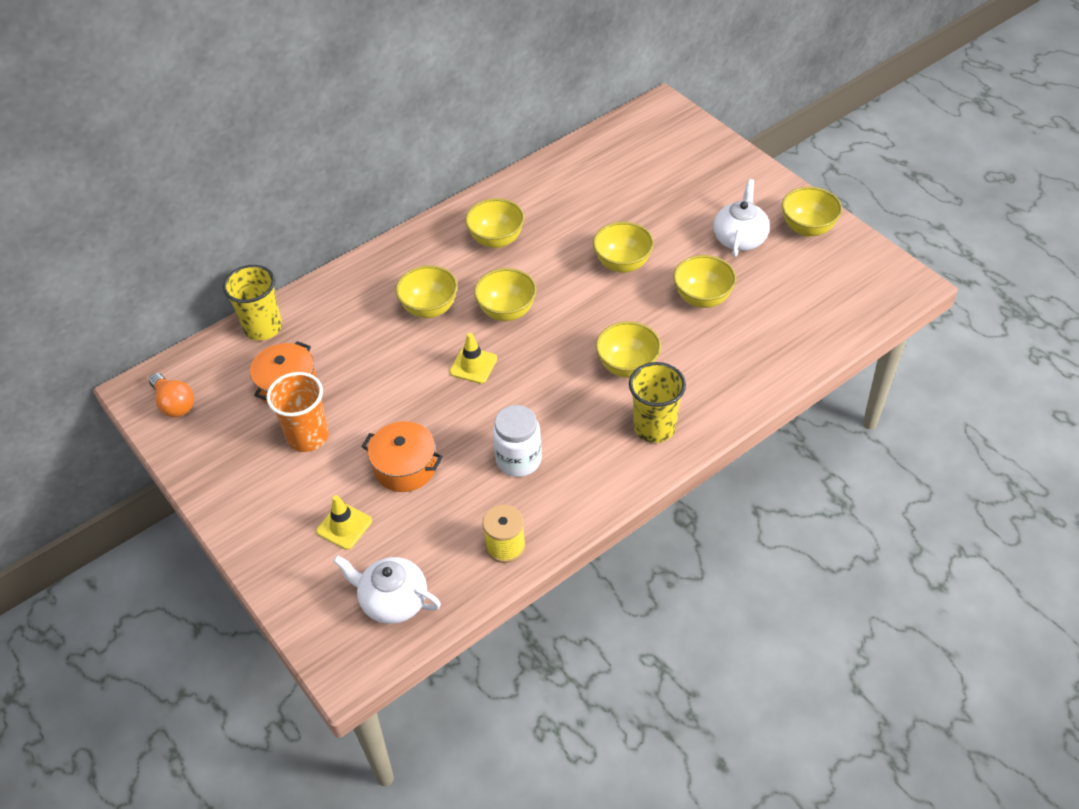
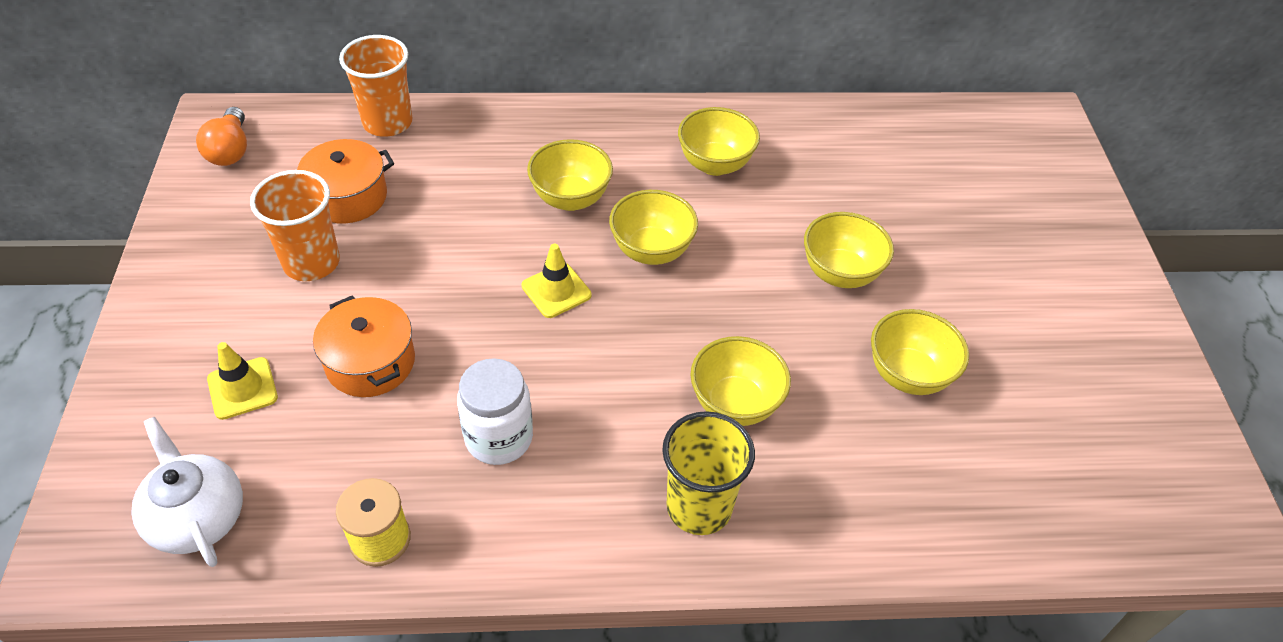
camera: 30 degrees right, 0 degrees up
yellow cup [223,265,282,341] -> orange cup [339,35,412,137]
white teapot [713,179,770,257] -> none
yellow bowl [782,187,842,237] -> none

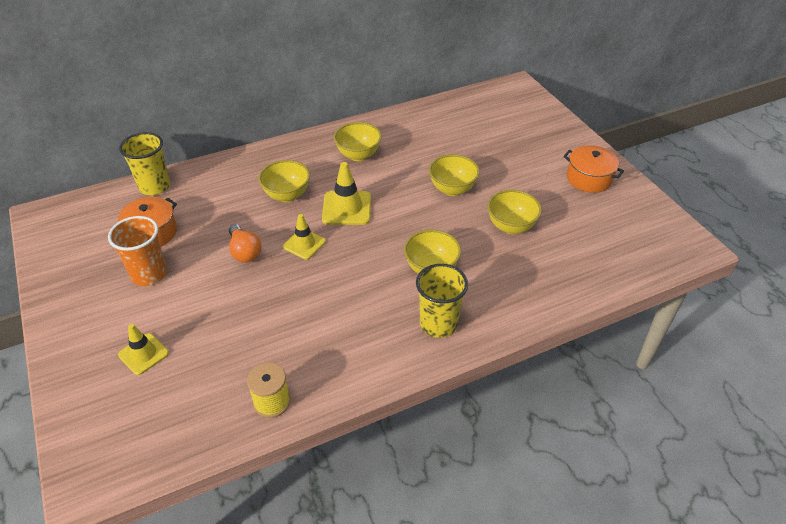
camera: 20 degrees left, 5 degrees down
white teapot [132,417,243,567] -> none
orange light bulb [196,107,247,166] -> orange light bulb moved to [229,224,261,263]
orange pot [313,296,415,397] -> orange pot moved to [563,145,624,193]
orange cup [339,35,412,137] -> yellow cup [119,132,170,195]
white jar [457,358,533,465] -> none
yellow bowl [609,190,698,265] -> yellow traffic cone [322,162,371,225]

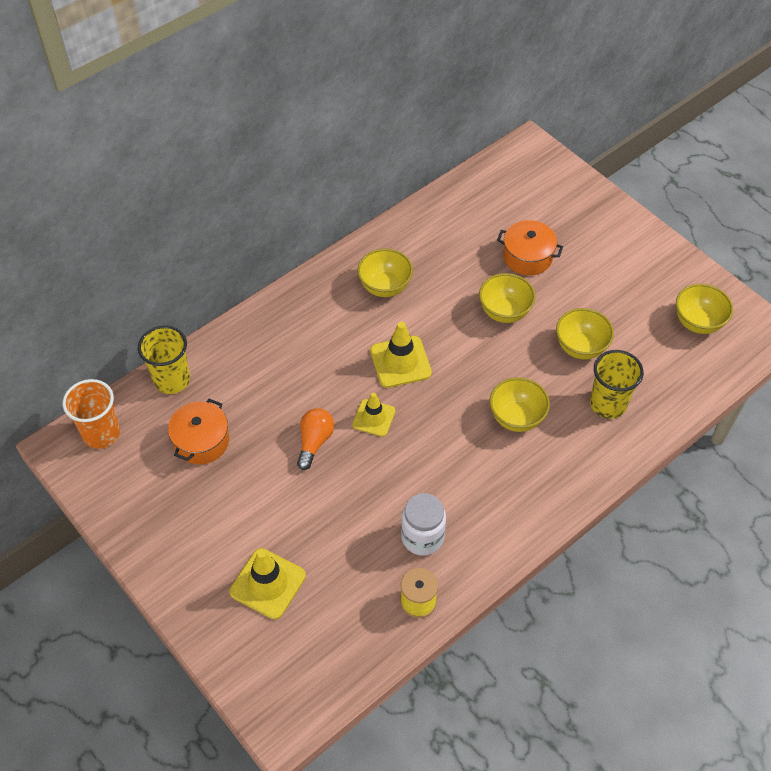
camera: 15 degrees left, 10 degrees up
orange cup [108,216,167,286] -> orange cup moved to [63,379,120,449]
yellow traffic cone [118,324,169,375] -> yellow traffic cone [229,548,306,619], size x1.51
orange light bulb [229,224,261,263] -> orange light bulb turned 120 degrees counterclockwise [297,408,334,470]
yellow bowl [259,160,310,202] -> yellow bowl moved to [676,284,733,334]
yellow cup [416,264,468,338] -> yellow cup moved to [590,350,644,419]
orange pot [563,145,624,193] -> orange pot moved to [497,220,563,276]
none -> white jar [401,493,446,556]

